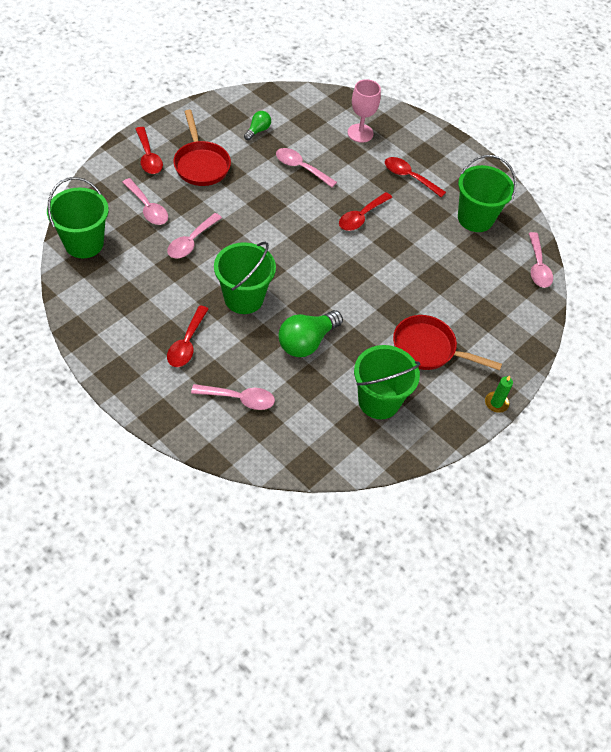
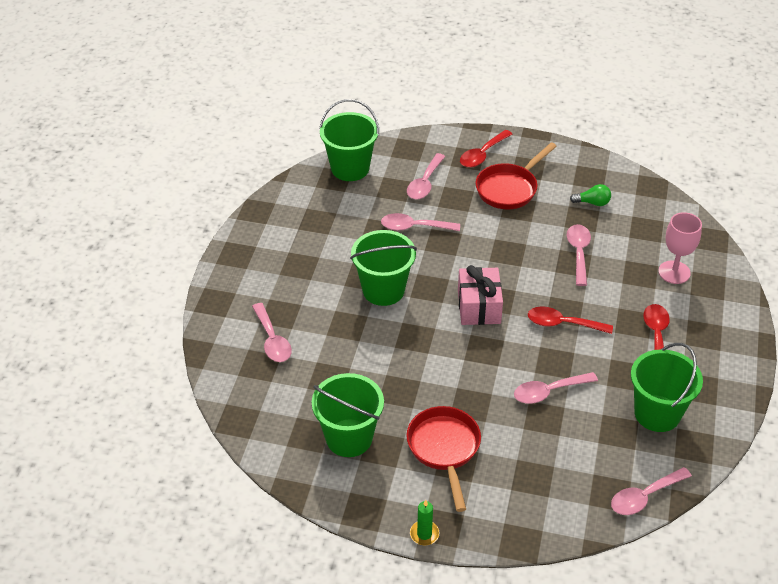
camera: 65 degrees right, 10 degrees down
red spoon [167,305,208,367] -> none
green light bulb [278,310,343,357] -> none
none -> pink gift [458,265,503,325]
none -> pink spoon [514,372,598,404]

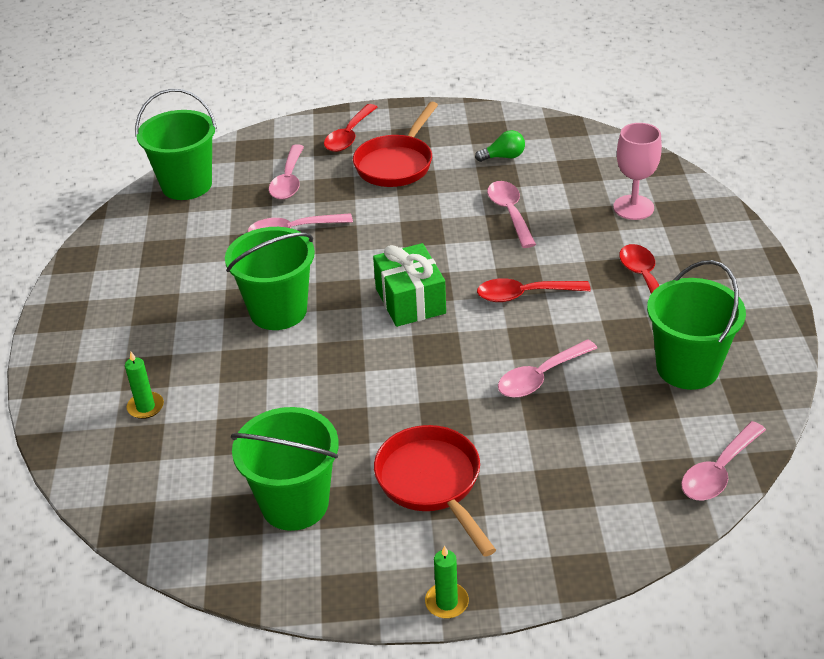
camera: 15 degrees left, 5 degrees down
pink spoon [252,303,292,362] -> green candle [125,352,164,419]
pink gift [458,265,503,325] -> green gift [373,243,446,327]

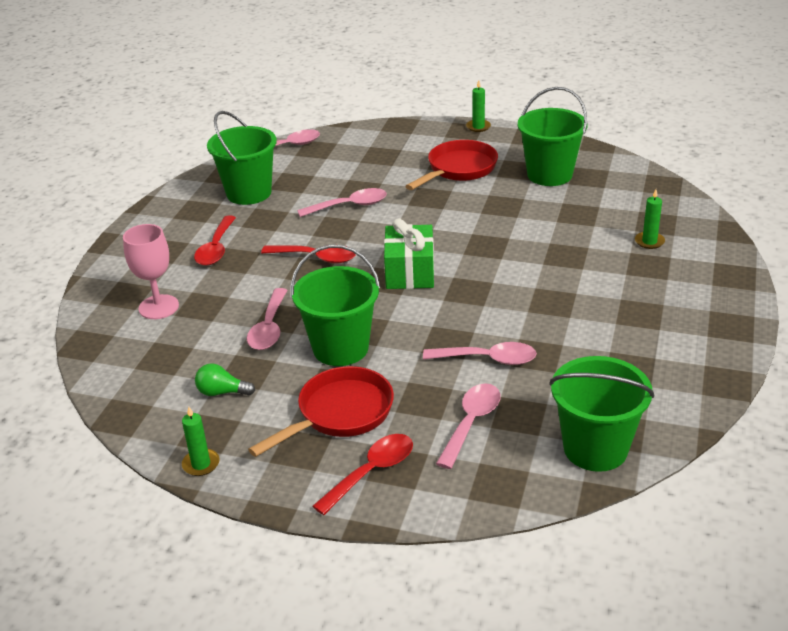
camera: 160 degrees left, 5 degrees down
green bucket [225,227,315,330] -> green bucket moved to [290,244,380,366]
red pan [374,425,496,557] -> red pan turned 135 degrees counterclockwise [405,140,498,190]
none -> green candle [182,407,219,476]

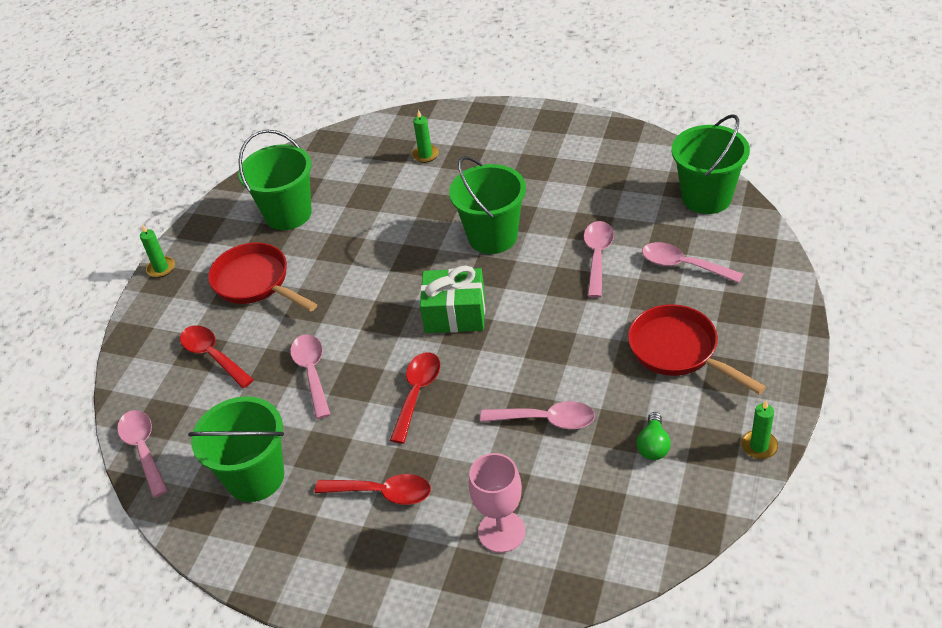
camera: 85 degrees left, 10 degrees up
green bucket [290,244,380,366] -> green bucket moved to [449,156,526,254]
red spoon [312,434,413,515] -> red spoon moved to [180,325,254,388]

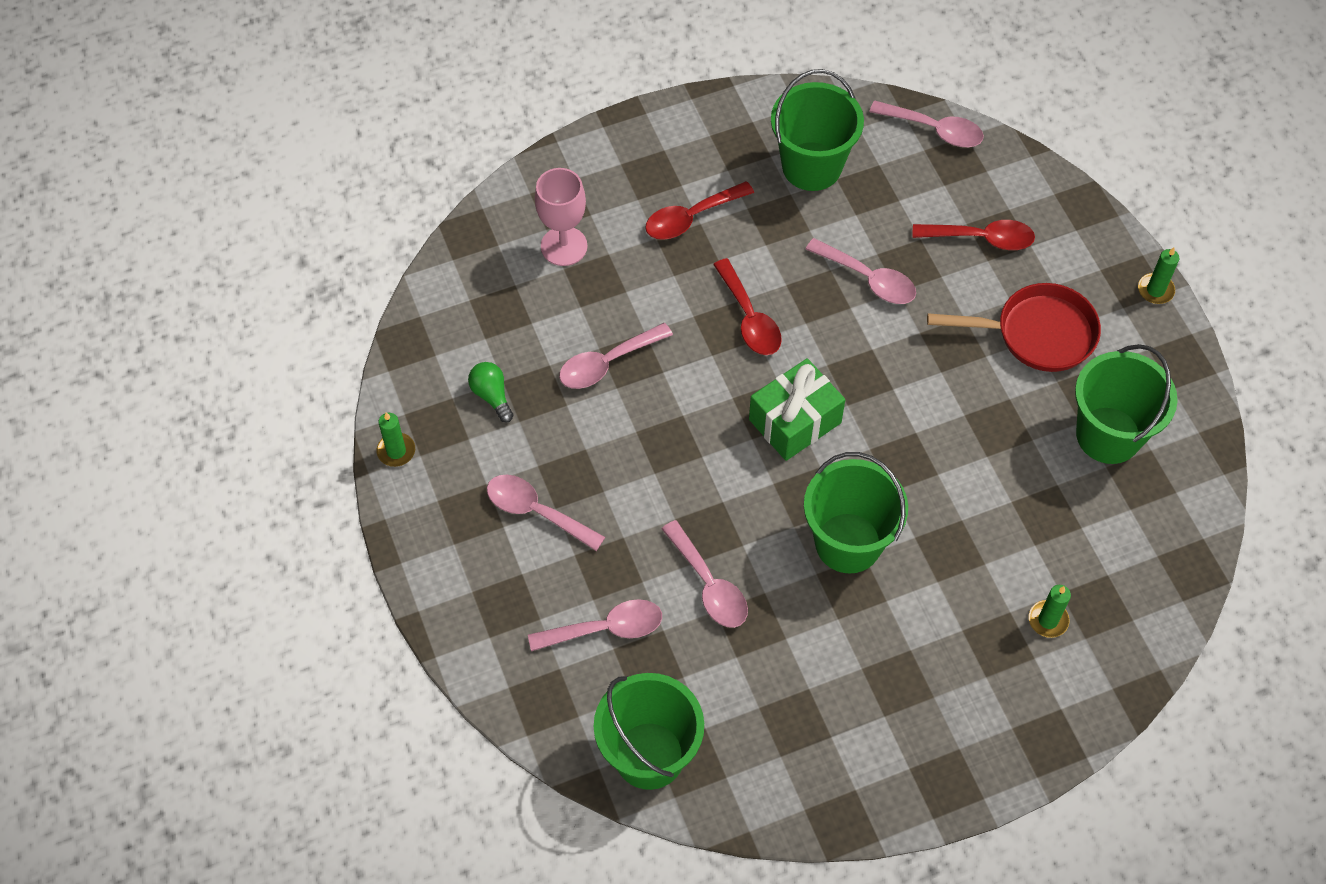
camera: 135 degrees right, 15 degrees up
red pan [628,304,766,395] -> pink spoon [487,475,605,551]

